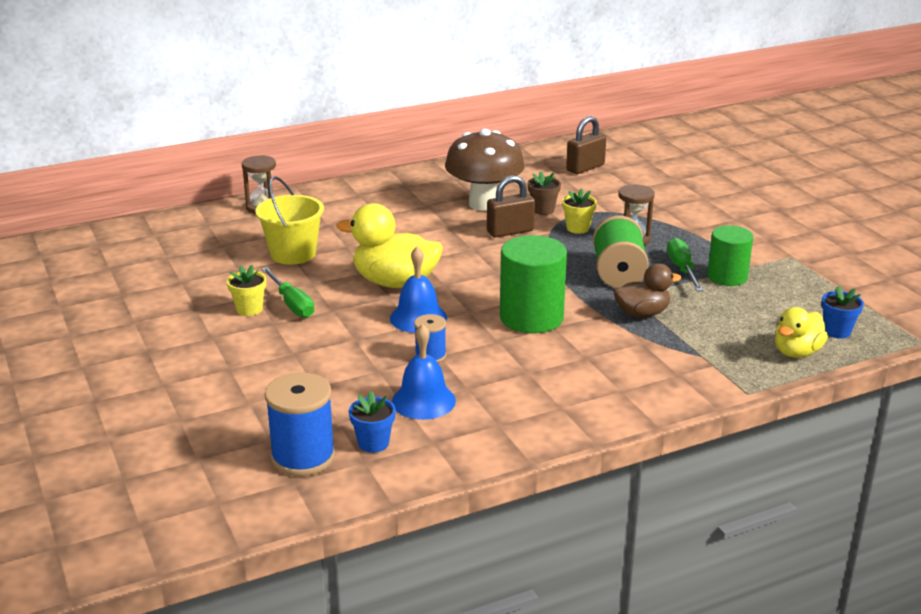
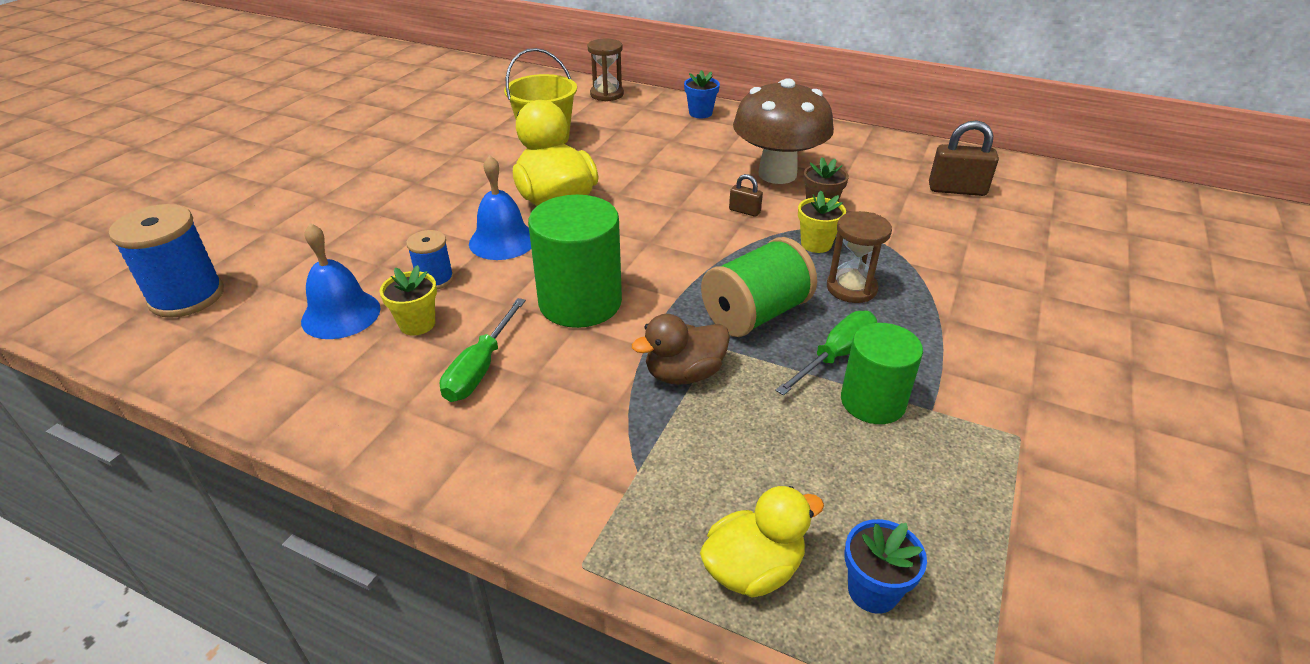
camera: 50 degrees right, 10 degrees up
yellow flower pot [227,265,266,316] -> yellow flower pot moved to [379,265,437,336]
green screwdriver [262,267,314,318] -> green screwdriver moved to [440,298,526,402]
blue flower pot [349,391,396,453] -> blue flower pot moved to [684,70,720,118]
brown padlock [487,175,535,238] -> brown padlock [729,174,763,217], size x0.53
brown duck [613,263,681,318] -> brown duck turned 120 degrees clockwise [632,314,730,385]
yellow duck [775,307,828,358] -> yellow duck turned 150 degrees clockwise [700,486,824,598]

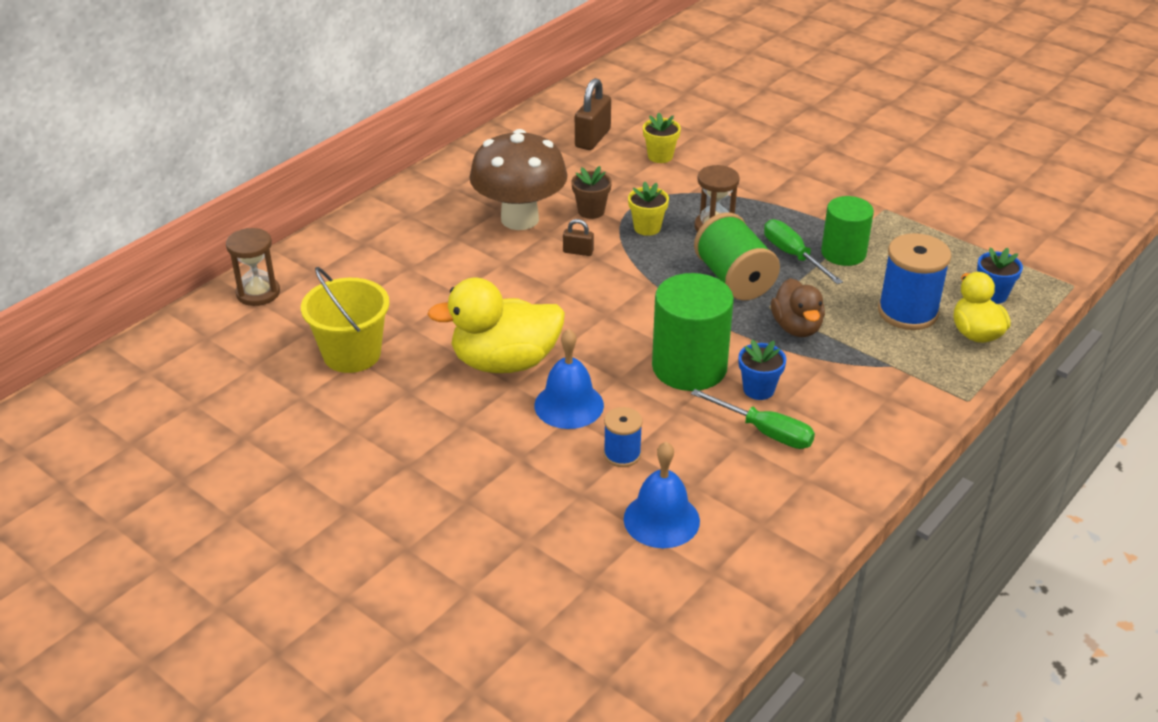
camera: 75 degrees left, 0 degrees up
blue spool [109,204,224,318] -> blue spool moved to [878,233,952,330]
yellow flower pot [379,265,437,336] -> yellow flower pot moved to [643,113,681,163]
blue flower pot [684,70,720,118] -> blue flower pot moved to [738,339,786,400]
brown padlock [729,174,763,217] -> brown padlock turned 60 degrees clockwise [563,219,594,256]

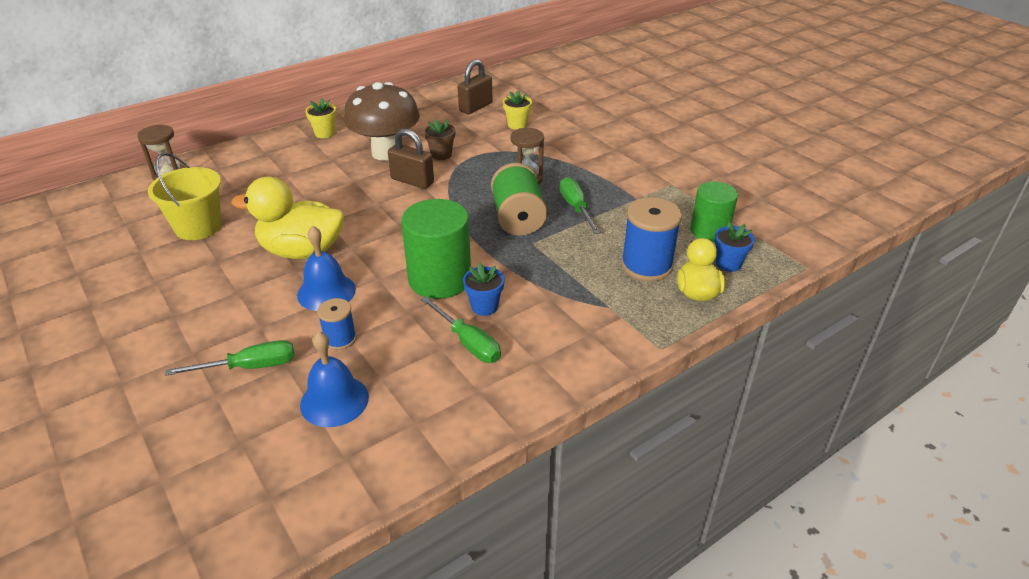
camera: 15 degrees right, 0 degrees up
brown padlock [563,219,594,256] -> brown padlock [388,129,434,189], size x1.87
yellow flower pot [628,182,669,236] -> yellow flower pot moved to [305,98,336,138]
brown duck [771,278,825,337] -> none
green cylinder [821,196,874,266] -> green cylinder moved to [690,182,738,242]
none -> green screwdriver [165,340,295,376]

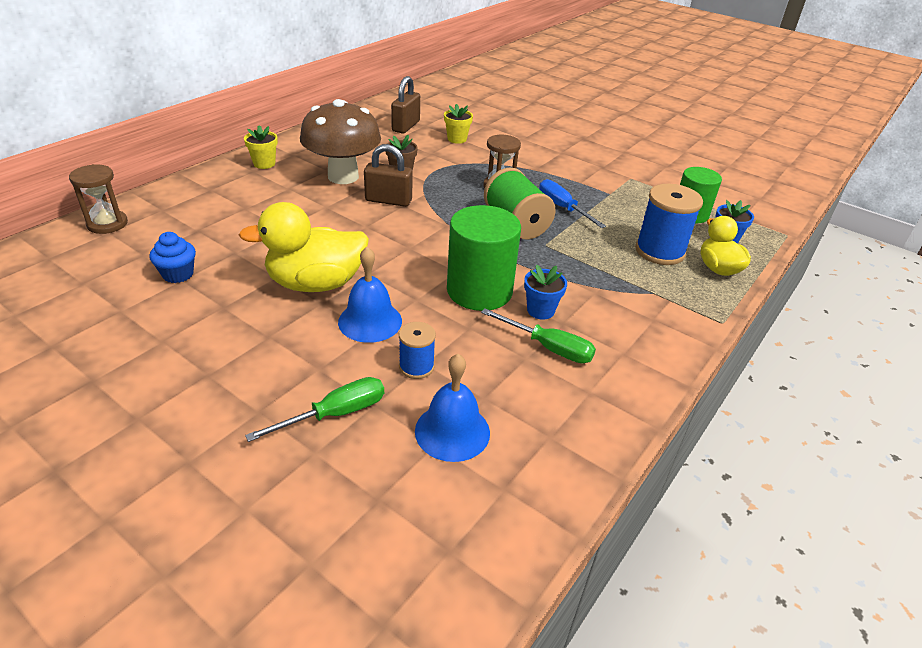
camera: 20 degrees left, 0 degrees up
yellow bucket [148,152,222,240] -> blue cupcake [150,232,196,283]
green screwdriver [560,177,600,234] -> blue screwdriver [539,179,606,228]

